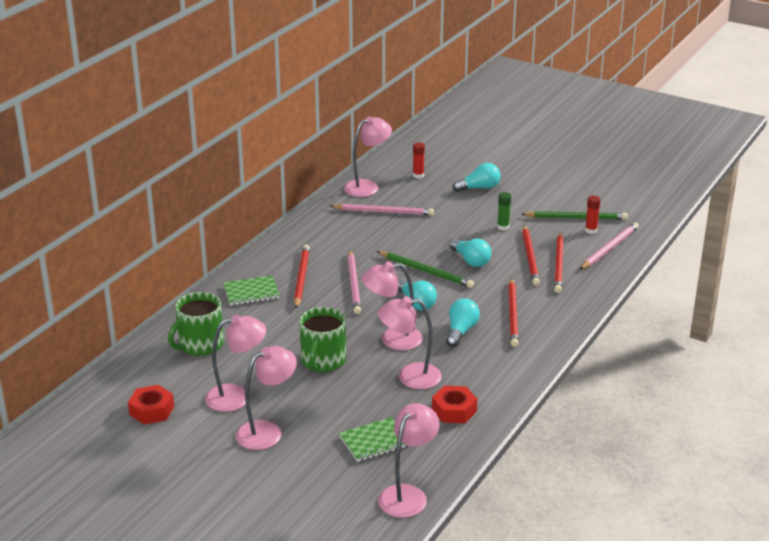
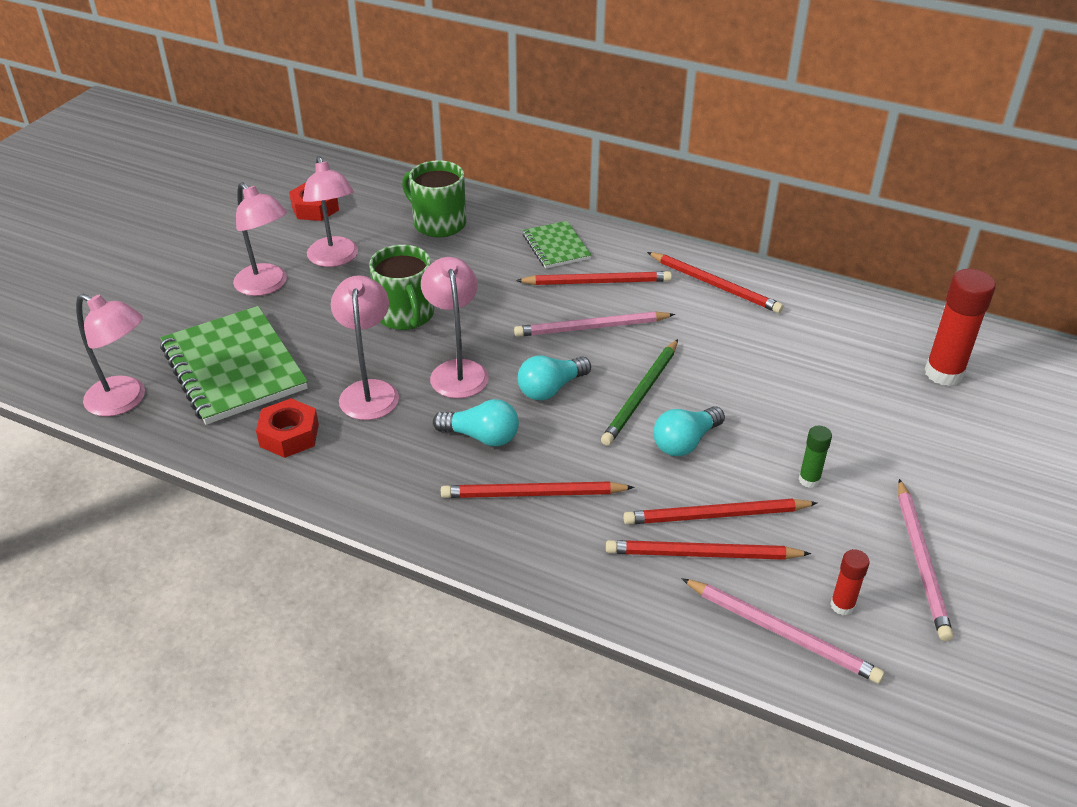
camera: 85 degrees right, 10 degrees up
green mug [299,307,346,372] -> green mug turned 120 degrees counterclockwise [369,245,434,330]
pink pencil [330,204,434,215] -> pink pencil moved to [898,479,953,641]
green notebook [339,417,408,462] -> green notebook [160,306,308,425], size x1.87
pink lamp [344,116,392,197] -> none
red glue stick [413,142,425,178] -> red glue stick [924,269,996,386], size x1.95
turquoise light bulb [453,163,501,192] -> none
green pencil [521,211,628,220] -> none
none -> red pencil [647,252,783,313]

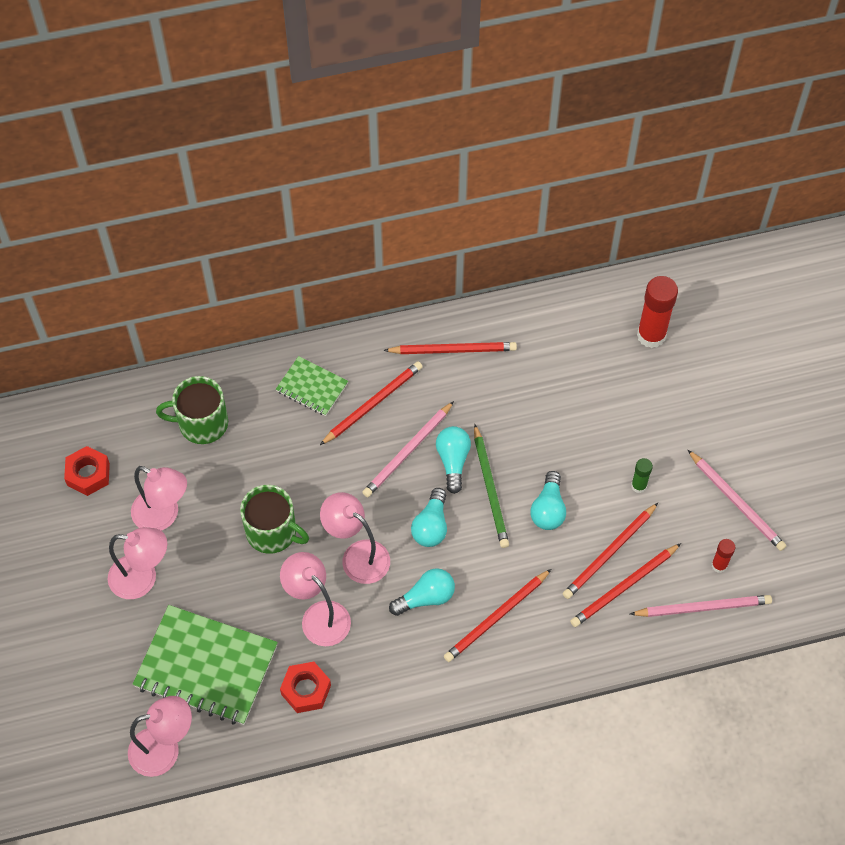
camera: 40 degrees left, 20 degrees up
none -> turquoise light bulb [436,426,471,494]

